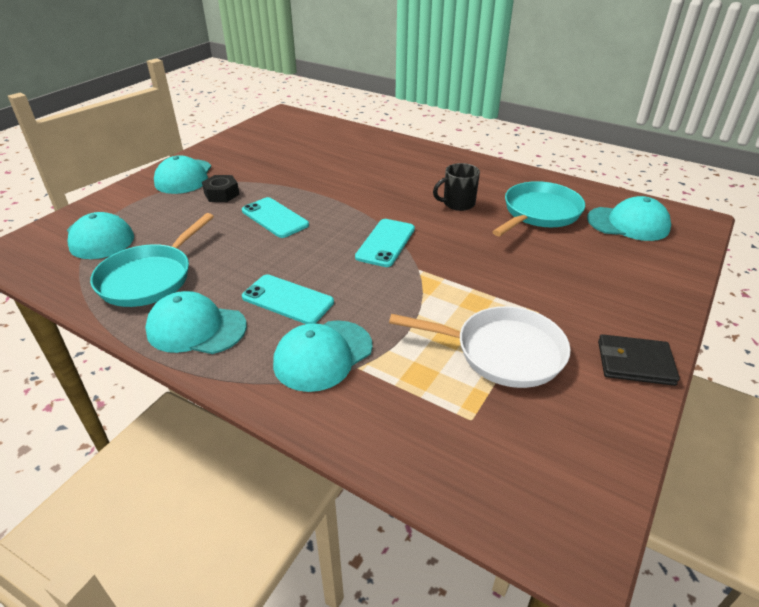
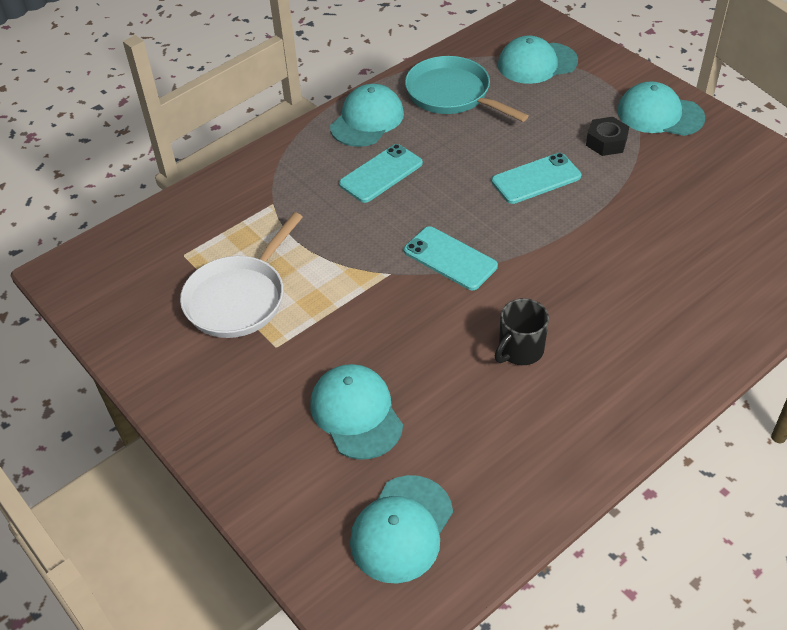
camera: 110 degrees right, 10 degrees up
turquoise cap [273,320,373,392] -> turquoise cap moved to [310,364,403,460]
black mug [433,163,480,211] -> black mug turned 135 degrees counterclockwise [495,298,549,365]
turquoise pan [492,181,585,236] -> none
black wallet [598,334,680,386] -> none

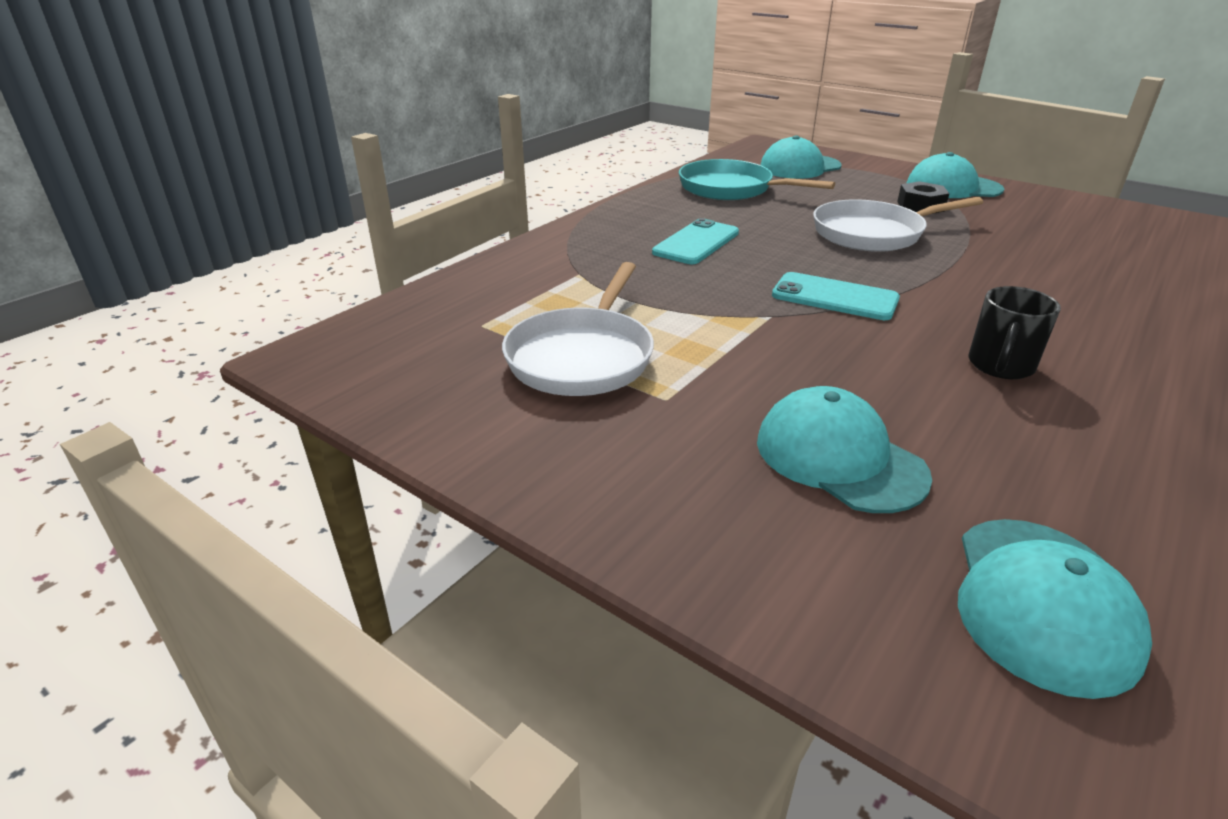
camera: 15 degrees left, 15 degrees down
turquoise cap [330,84,404,147] -> none
turquoise phone [491,153,581,204] -> white pan [813,197,983,252]

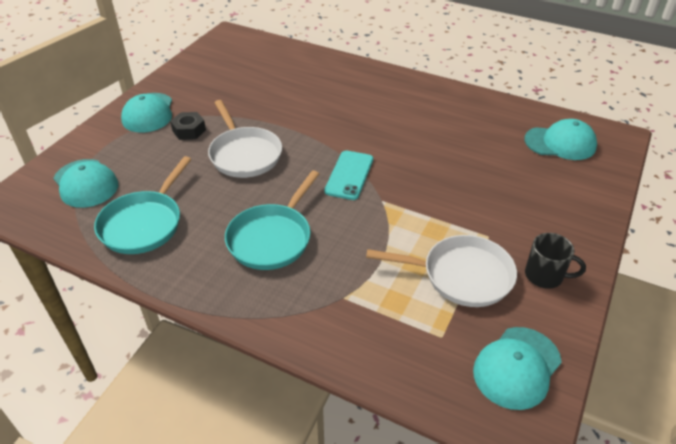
camera: 100 degrees left, 10 degrees up
turquoise phone [652,218,739,264] -> turquoise pan [225,170,319,270]
turquoise cap [757,386,932,513] -> turquoise cap moved to [473,327,562,410]
black mug [968,286,1061,379] -> black mug moved to [525,233,586,289]

